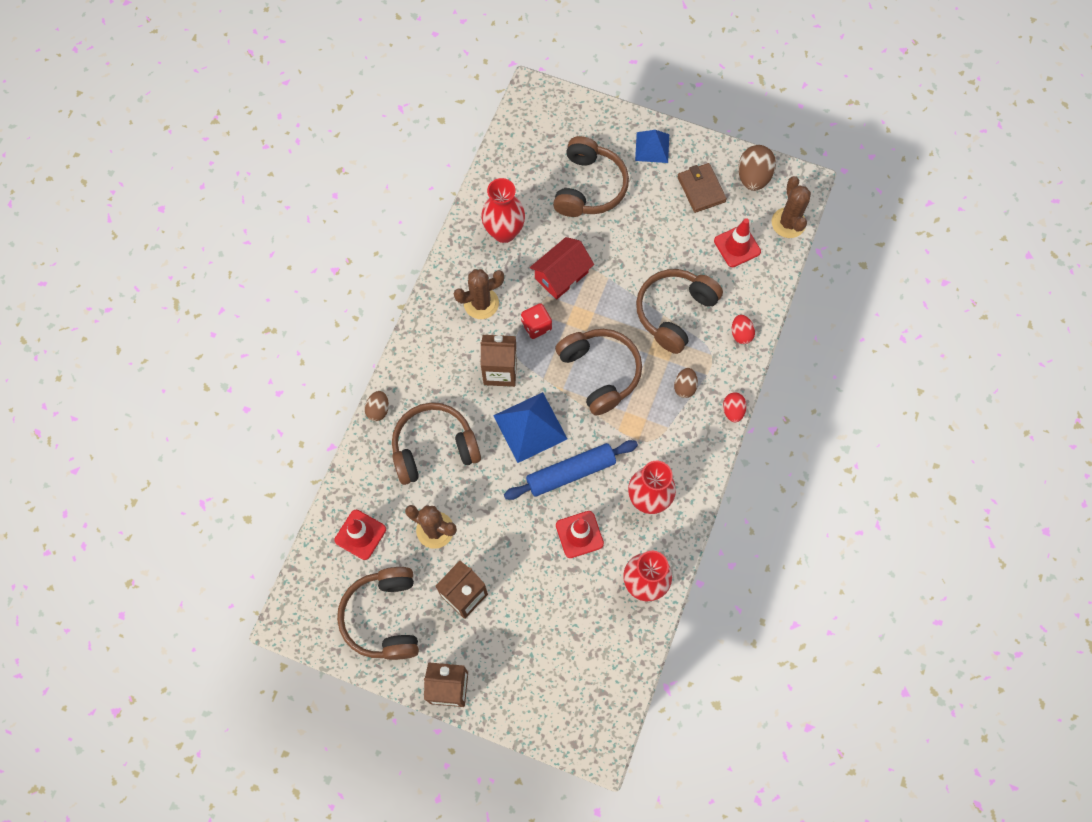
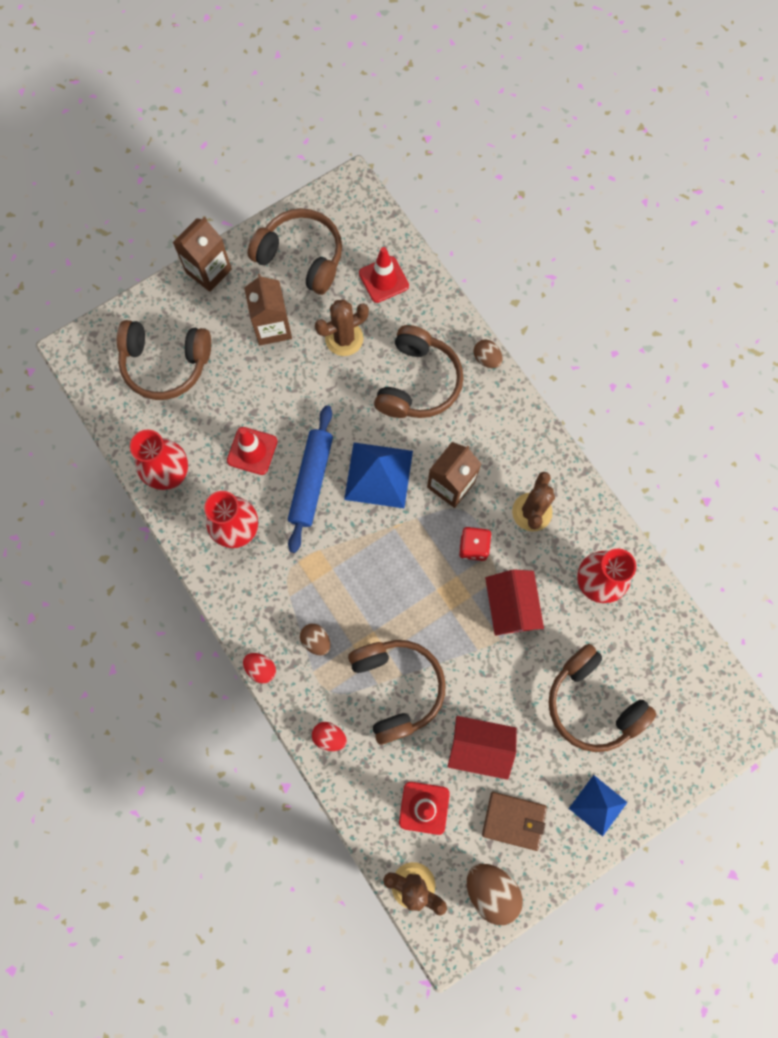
camera: 125 degrees right, 5 degrees up
brown headphones [555,329,642,416] -> brown headphones moved to [117,320,211,400]
none -> red house [447,716,517,780]

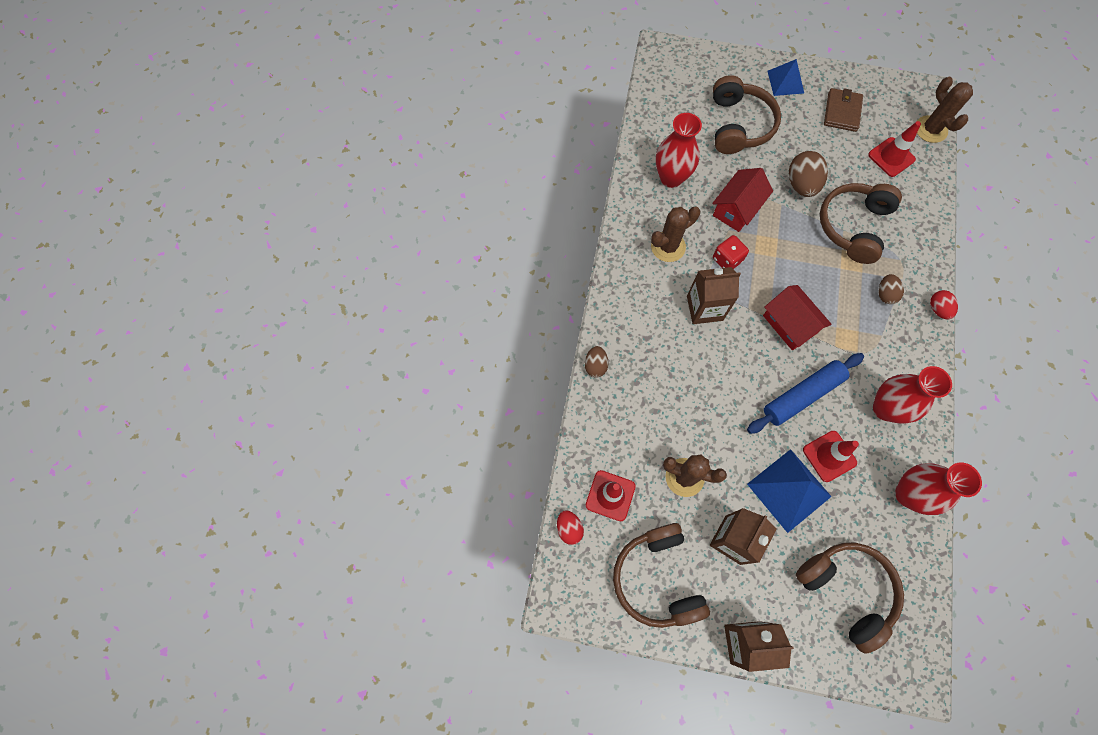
camera: 135 degrees left, 5 degrees down
red egg [312,722,347,751] -> red egg moved to [557,510,584,545]
blue pyramid [344,443,413,508] -> blue pyramid moved to [747,449,832,533]
brown headphones [374,325,463,418] -> none
red house [447,716,517,780] -> red house moved to [763,285,832,350]
brown egg [467,864,523,925] -> brown egg moved to [789,151,828,197]
brown wallet [482,792,547,851] -> brown wallet turned 45 degrees clockwise [824,88,863,132]

